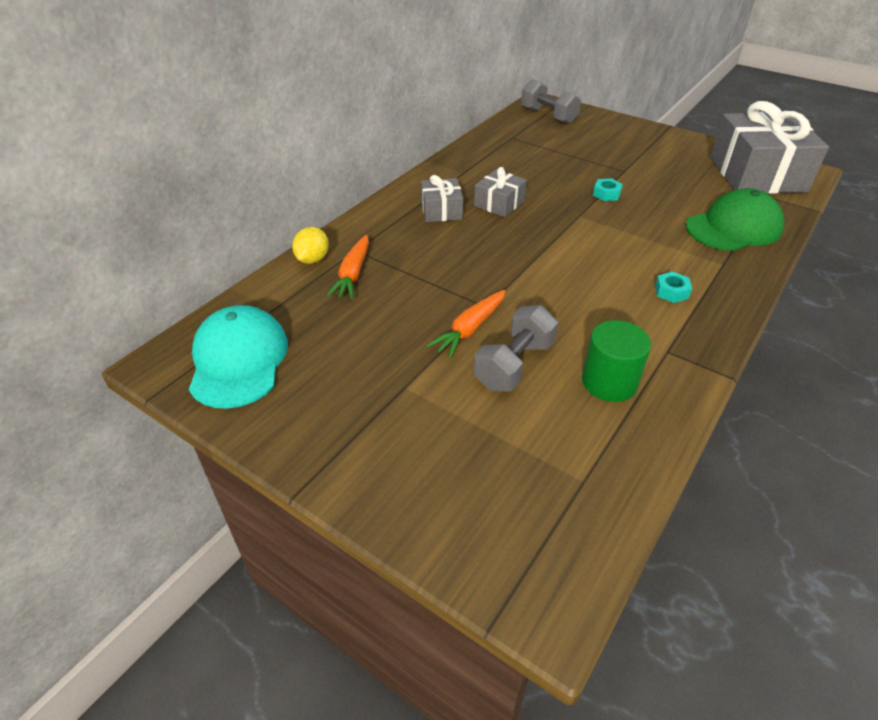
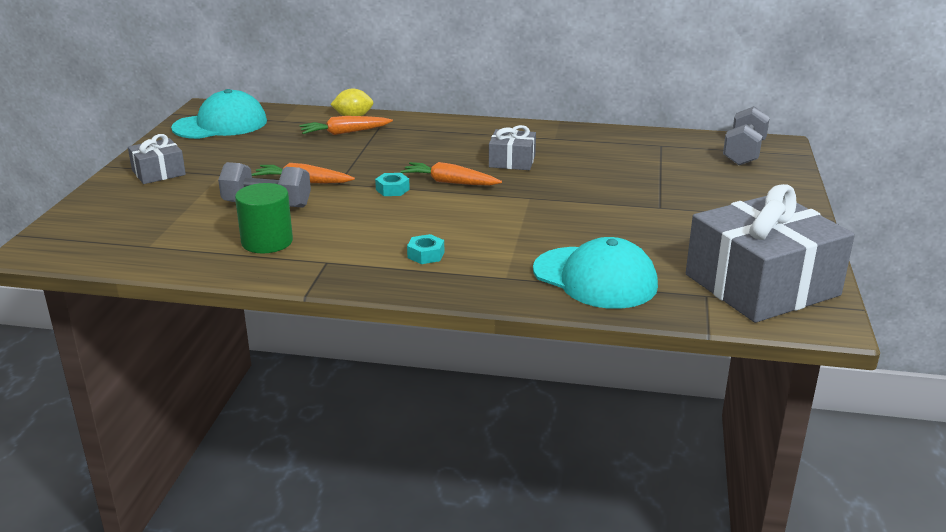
camera: 65 degrees right, 15 degrees down
grey gift [421,175,463,222] -> grey gift moved to [128,134,186,184]
turquoise nut [593,178,623,201] -> turquoise nut moved to [375,173,410,196]
green cap [686,188,784,251] -> turquoise cap [533,237,658,309]
none -> orange carrot [400,162,502,185]

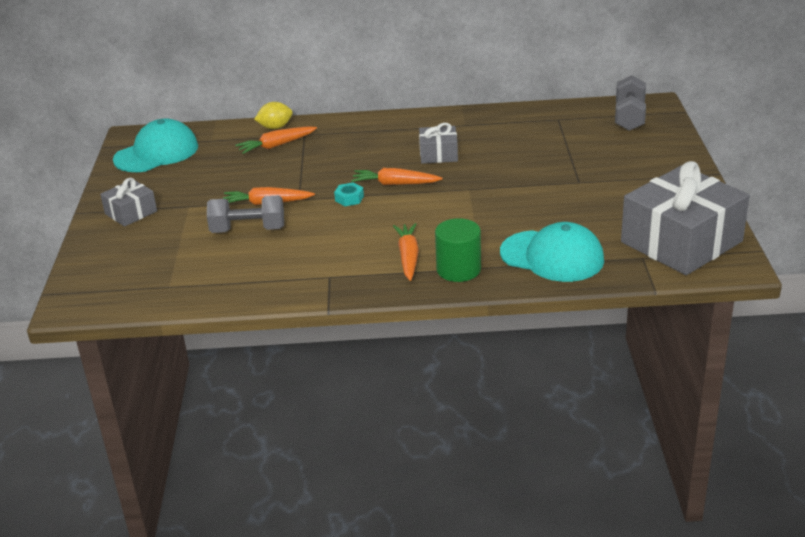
camera: 10 degrees left, 5 degrees up
green cylinder [235,183,293,253] -> green cylinder moved to [435,218,481,282]
turquoise nut [407,234,444,264] -> orange carrot [393,223,419,281]

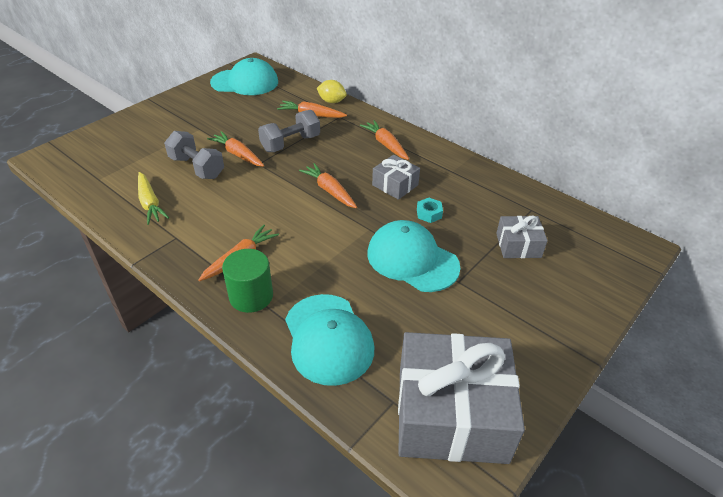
camera: 40 degrees right, 10 degrees up
grey gift [100,178,157,227] -> grey gift moved to [496,216,548,258]
turquoise nut [334,183,364,206] -> turquoise nut moved to [417,198,443,223]
grey dumbbell [615,75,646,131] -> grey dumbbell moved to [258,110,320,152]
none -> yellow carrot [138,172,169,225]
none -> orange carrot [360,120,409,160]
none -> turquoise cap [367,220,461,292]

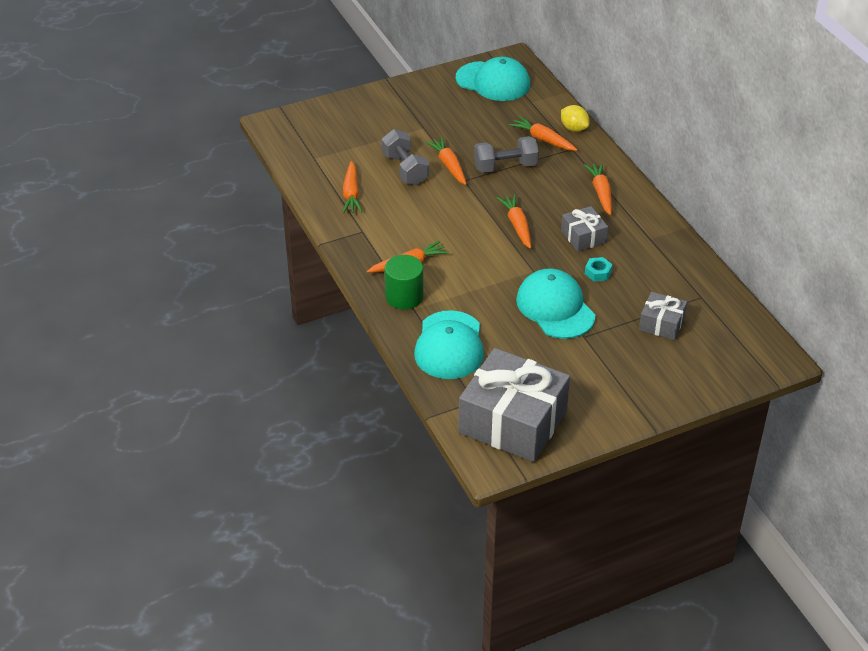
camera: 25 degrees right, 0 degrees up
yellow carrot [138,172,169,225] -> orange carrot [342,161,362,214]

